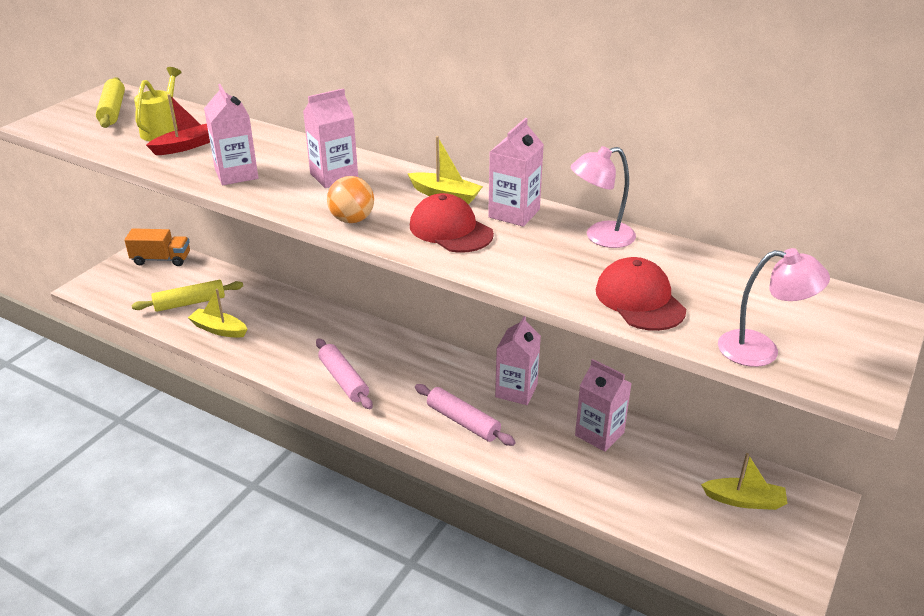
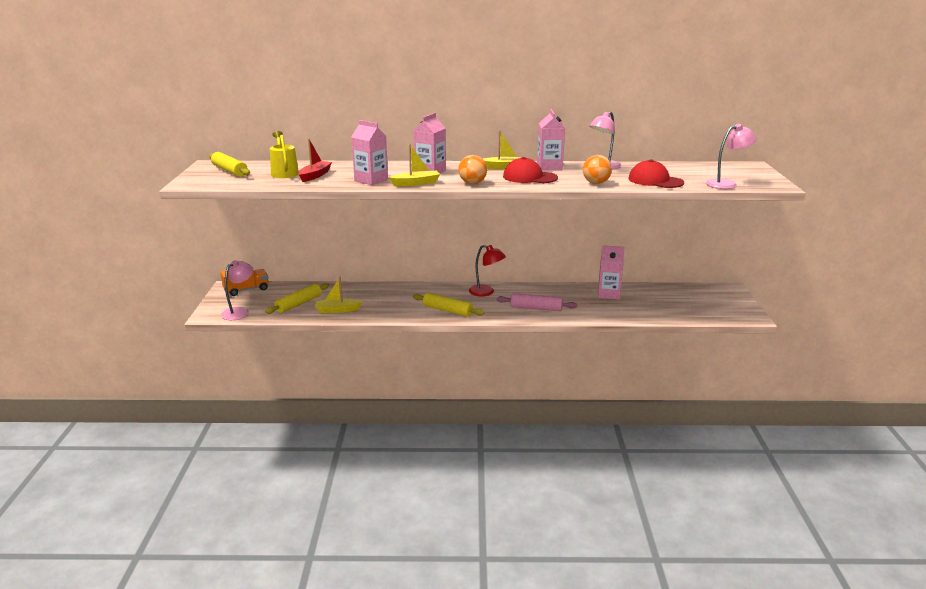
camera: 30 degrees left, 10 degrees down
pink rolling pin [316,339,373,409] -> yellow rolling pin [413,293,484,317]
pink carton [495,316,541,405] -> none
yellow boat [701,453,787,510] -> yellow boat moved to [389,144,440,186]
none -> pink lamp [221,260,253,320]
none -> red lamp [469,245,506,297]
none -> orange ball [583,155,612,184]

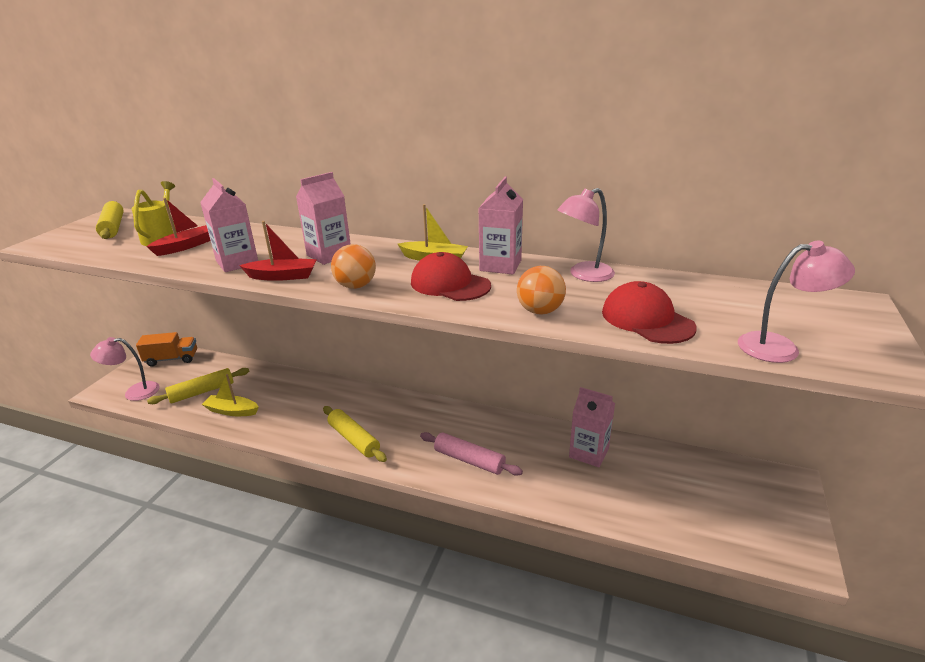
camera: 20 degrees right, 5 degrees up
pink lamp [221,260,253,320] -> pink lamp turned 150 degrees counterclockwise [90,337,160,401]
yellow boat [389,144,440,186] -> red boat [239,221,317,281]
red lamp [469,245,506,297] -> none

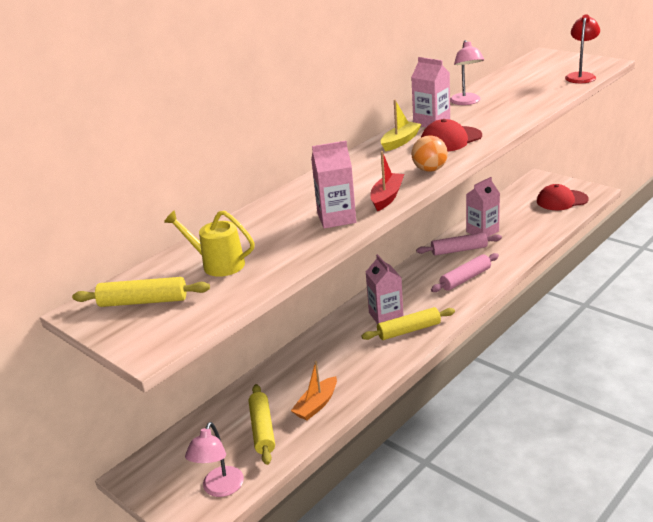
camera: 65 degrees left, 0 degrees up
orange truck [136,332,197,366] -> none
red boat [147,198,211,256] -> none
yellow boat [202,374,259,416] -> orange boat [291,361,337,420]
pink carton [296,172,351,265] -> pink carton moved to [366,254,404,324]
orange ball [517,266,566,315] -> none
red cap [602,281,697,344] -> red cap moved to [537,184,588,210]
pink lamp [738,241,855,363] -> red lamp [565,14,600,83]
none -> pink rolling pin [416,232,502,256]

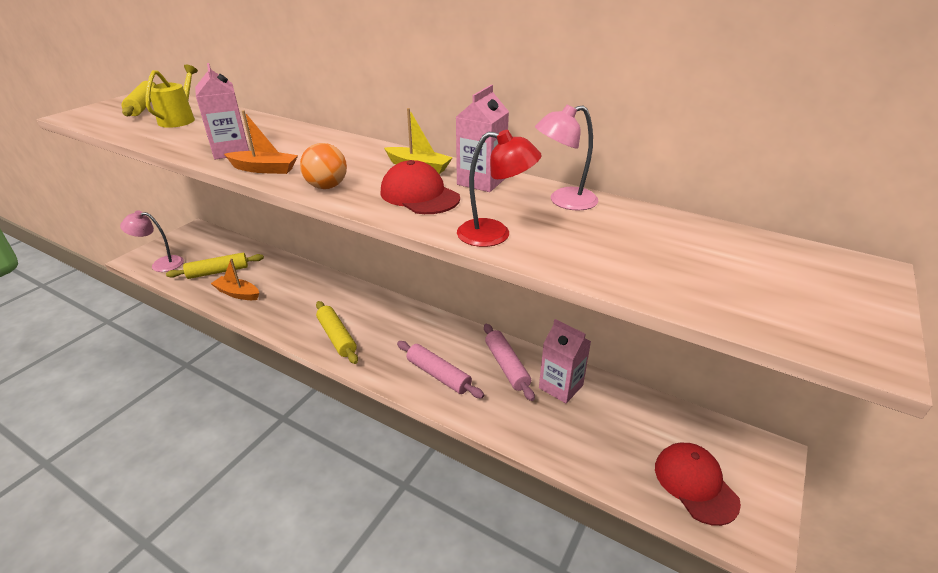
camera: 75 degrees right, 5 degrees up
pink carton [366,254,404,324] -> none
red boat [370,151,404,211] -> orange boat [224,110,298,174]
red lamp [565,14,600,83] -> red lamp moved to [457,130,541,247]

